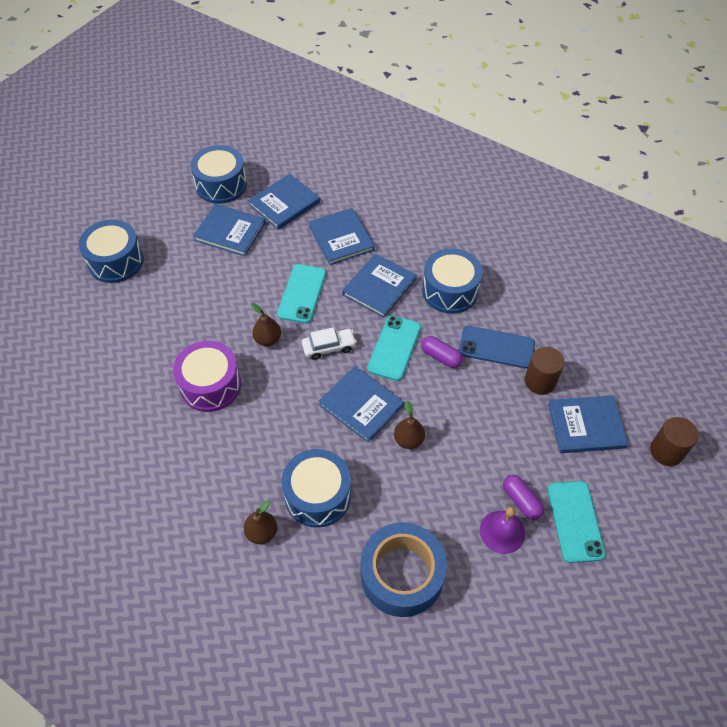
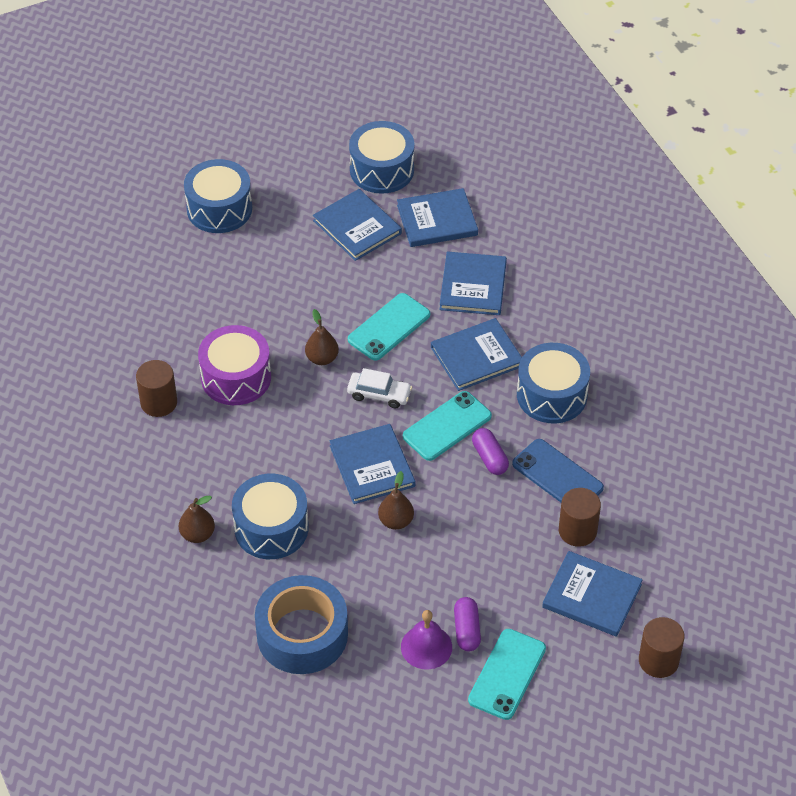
camera: 30 degrees right, 5 degrees down
none -> brown cylinder [136,360,177,417]

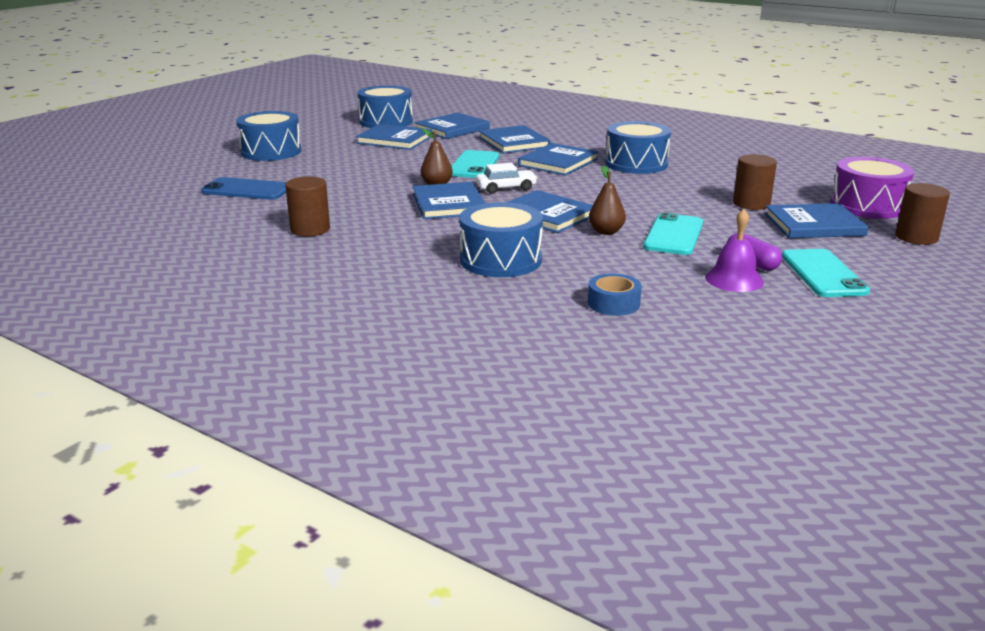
camera: 30 degrees left, 25 degrees down
brown pear [179,496,215,543] -> none
purple drum [198,325,271,405] -> purple drum moved to [830,157,914,219]
blue tape [255,575,348,674] -> blue tape [588,273,642,316], size x0.48
turquoise phone [403,391,492,461] -> turquoise phone moved to [643,212,703,255]
purple capsule [472,428,509,475] -> none
blue phone [512,439,604,502] -> blue phone moved to [201,177,286,200]
none -> blue book [413,182,485,219]

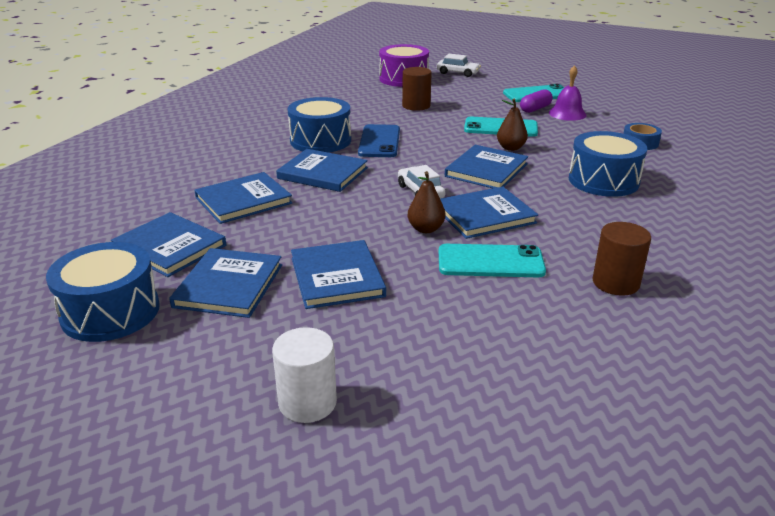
camera: 100 degrees left, 5 degrees up
blue phone [201,177,286,200] -> blue phone moved to [358,124,400,157]
blue drum [236,111,301,161] -> white cylinder [272,327,337,423]
turquoise phone [452,150,499,178] -> turquoise phone moved to [439,244,546,277]
blue book [765,203,869,238] -> blue book moved to [291,240,386,309]
brown cylinder [895,183,950,245] -> white car [437,54,481,77]

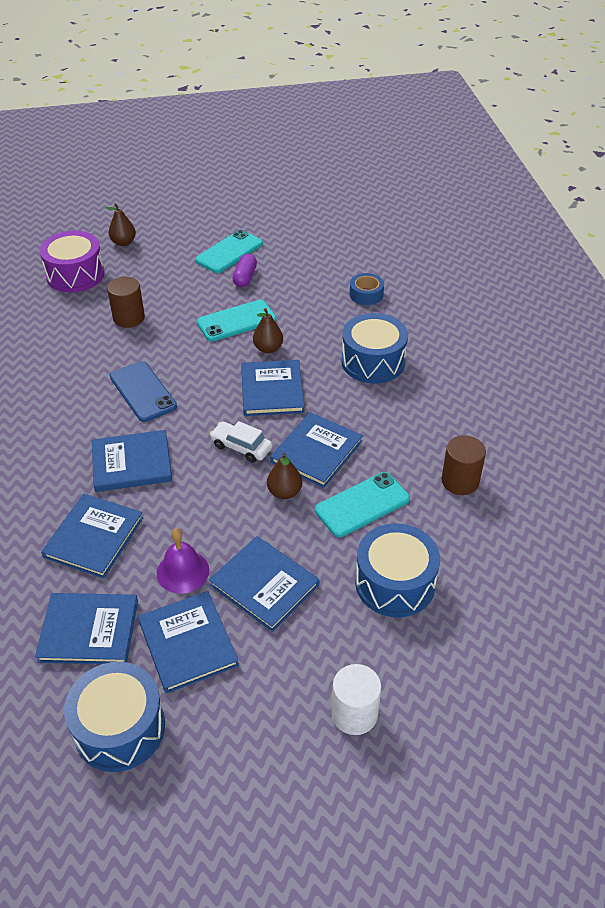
camera: 35 degrees left, 15 degrees up
blue drum [288,97,351,153] -> blue drum moved to [355,523,440,617]
white car [437,54,481,77] -> brown pear [106,203,136,246]
purple bell [549,65,586,121] -> purple bell moved to [157,528,209,594]

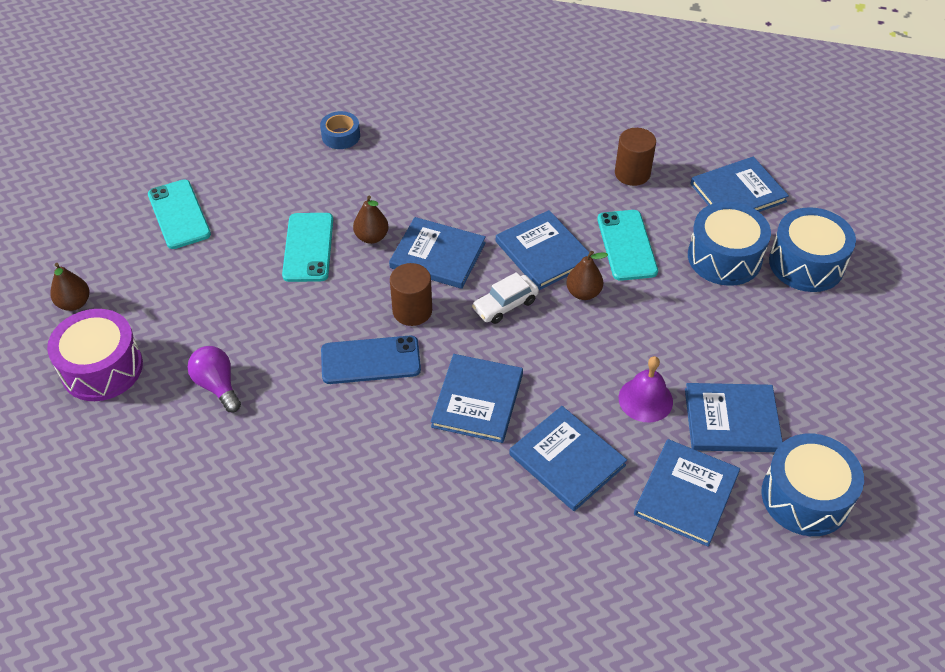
camera: 65 degrees left, 5 degrees up
brown cylinder [107,277,145,328] -> brown cylinder moved to [390,263,432,326]
blue book [209,536,319,632] -> blue book moved to [690,157,789,212]
purple capsule [232,254,257,287] -> none
white cylinder [331,664,381,735] -> none
blue drum [341,313,408,384] -> blue drum moved to [769,207,856,292]
none -> purple light bulb [187,346,241,413]

